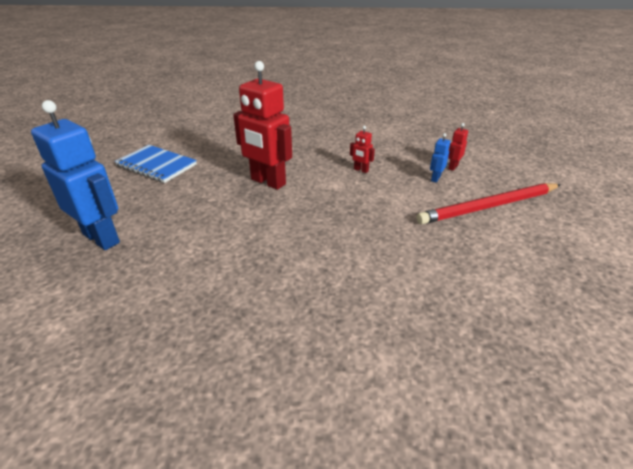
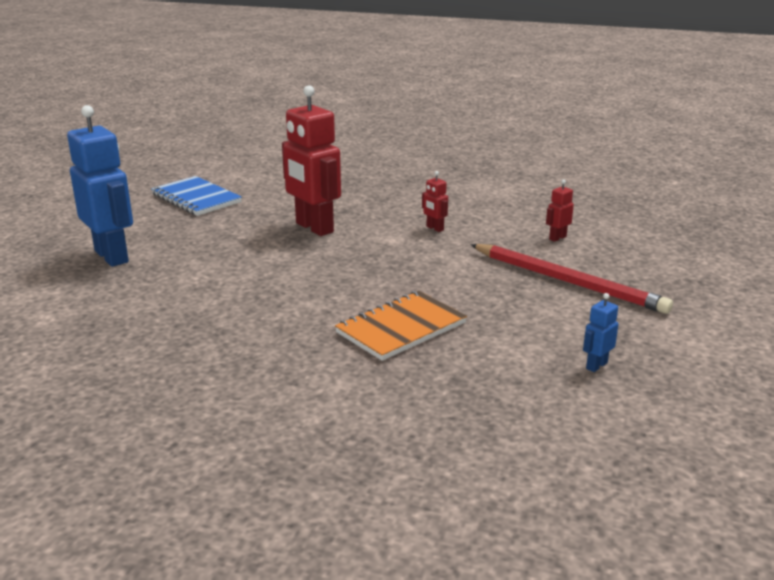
camera: 15 degrees right, 10 degrees down
red pencil [416,183,561,225] -> red pencil turned 135 degrees counterclockwise [470,244,673,314]
blue robot [430,133,450,183] -> blue robot moved to [583,293,618,372]
none -> orange notebook [335,291,467,361]

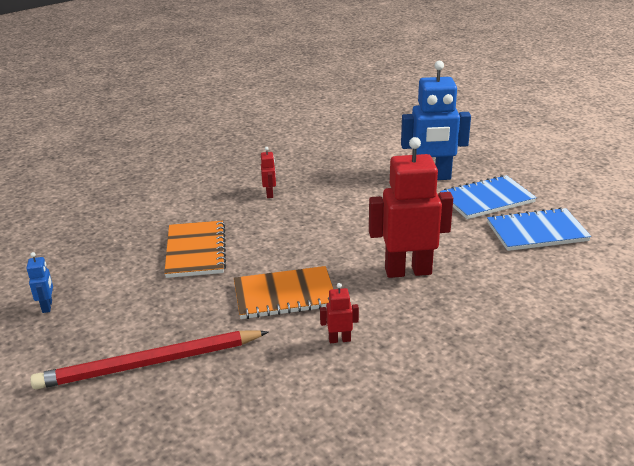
camera: 125 degrees right, 5 degrees up
red robot [546,179,574,242] -> red robot moved to [261,147,276,198]
none -> orange notebook [234,266,333,319]
none -> blue notebook [440,175,537,219]

